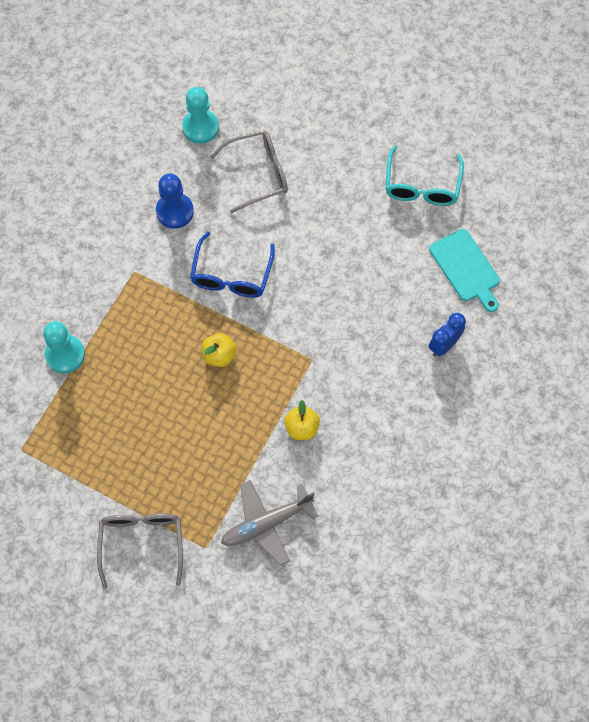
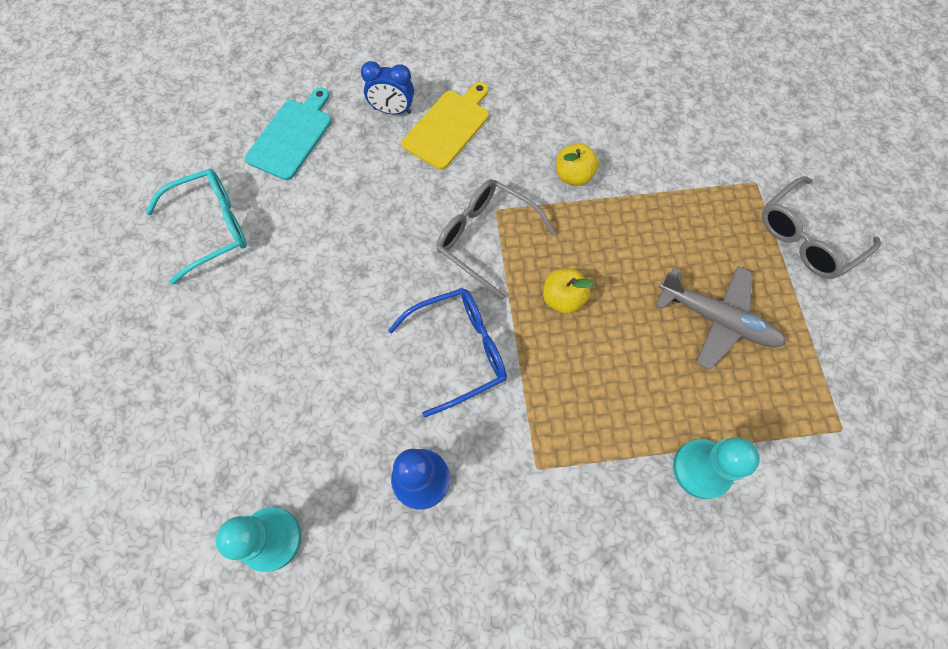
camera: 125 degrees left, 0 degrees up
grey glasses [210,130,288,213] -> grey glasses moved to [436,179,556,300]
grey plane [221,480,318,566] -> grey plane moved to [655,266,786,370]
none -> yellow cutting board [402,82,489,170]

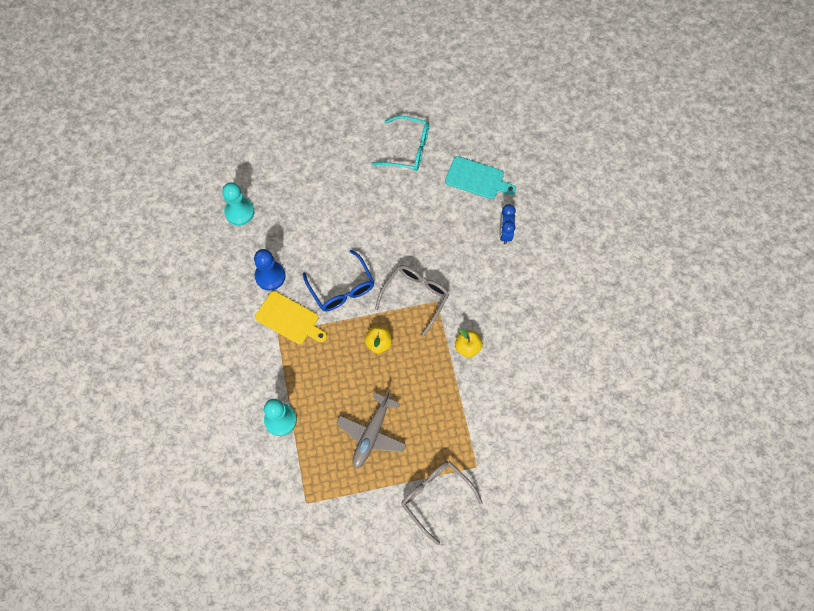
camera: 85 degrees right, 0 degrees up
turquoise glasses [146,169,247,285] -> turquoise glasses turned 45 degrees counterclockwise [372,116,429,171]
yellow cutting board [402,82,489,170] -> yellow cutting board moved to [255,291,327,344]

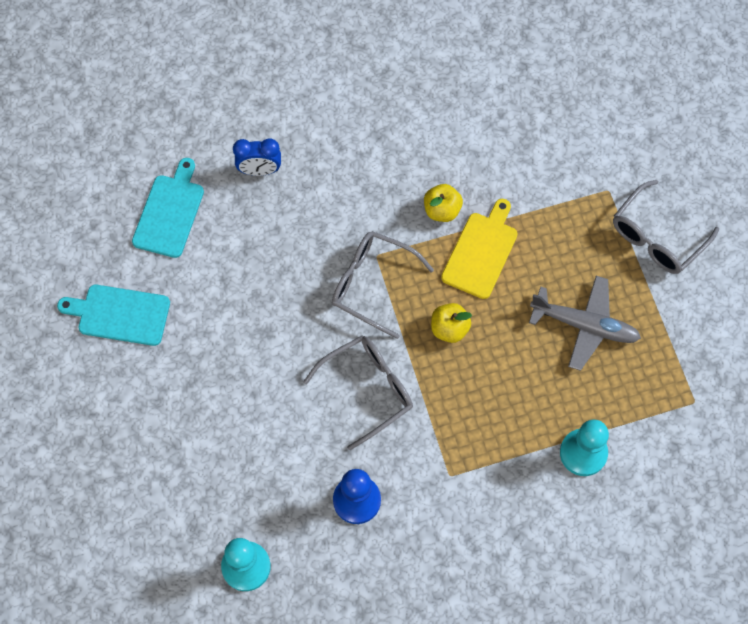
camera: 95 degrees left, 0 degrees up
yellow cutting board [255,291,327,344] -> yellow cutting board moved to [441,199,518,299]
blue glasses [303,250,374,311] -> grey glasses [303,336,413,450]
turquoise glasses [372,116,429,171] -> turquoise cutting board [57,285,170,346]

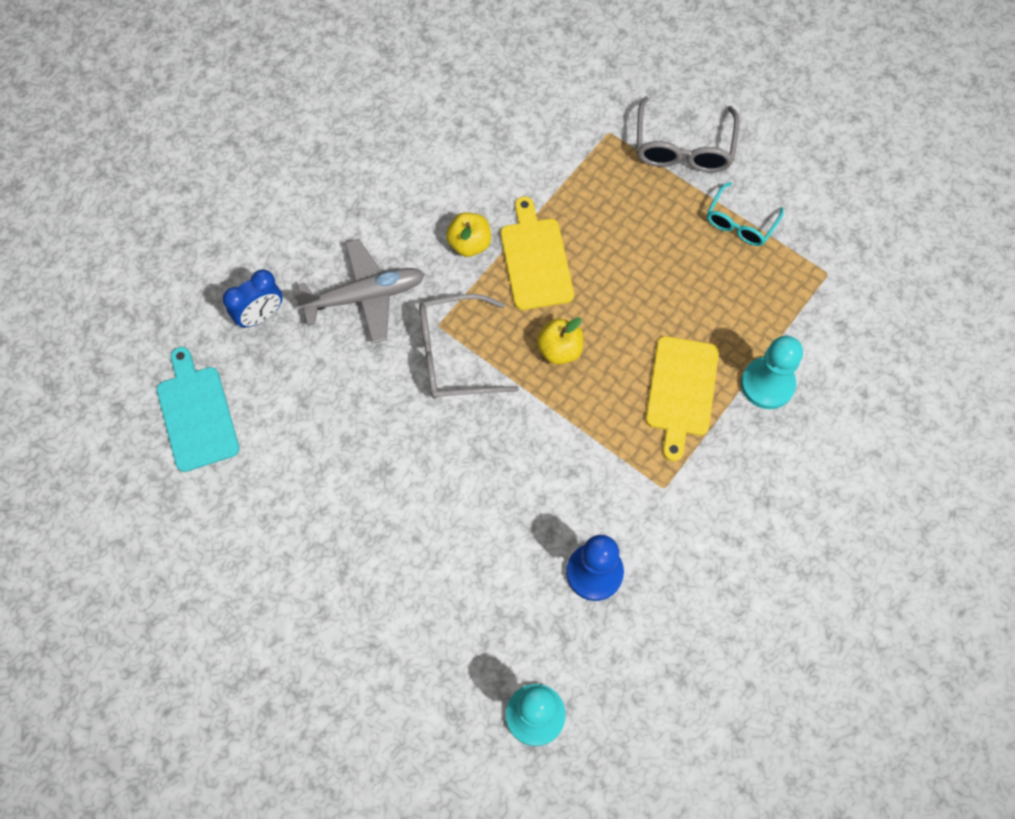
camera: 35 degrees left, 0 degrees up
turquoise cutting board [57,285,170,346] -> none
grey glasses [303,336,413,450] -> none
grey plane [529,276,641,371] -> grey plane moved to [293,239,425,344]
none -> yellow cutting board [646,336,719,461]
none -> turquoise glasses [707,182,784,246]

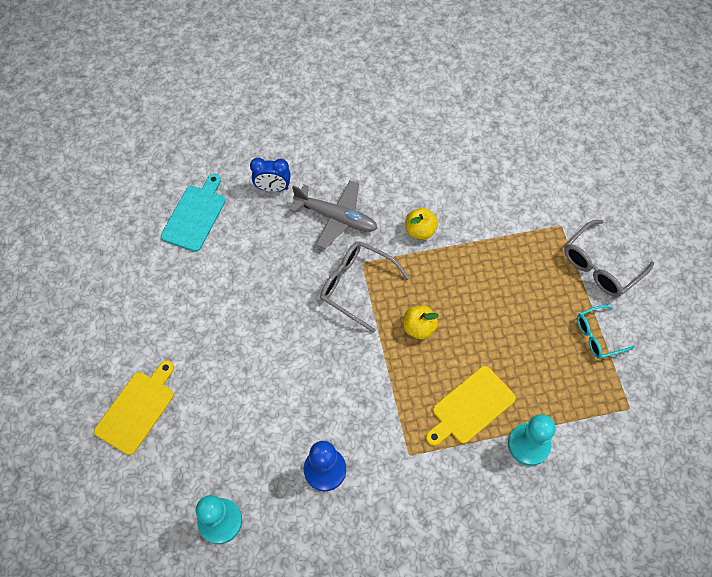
camera: 40 degrees right, 5 degrees down
yellow cutting board [500,197,574,310] -> yellow cutting board moved to [94,361,174,455]

